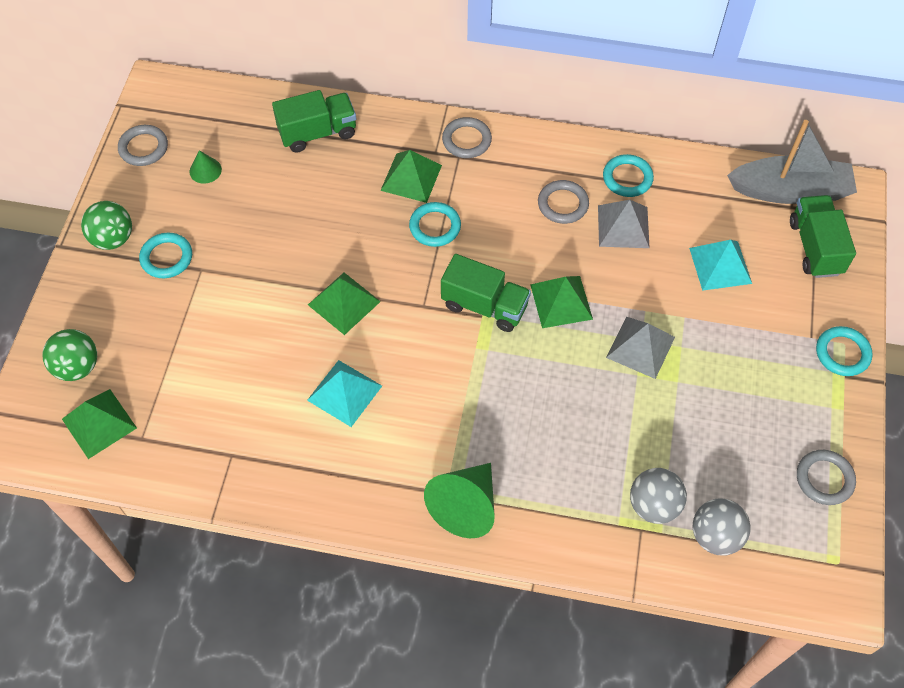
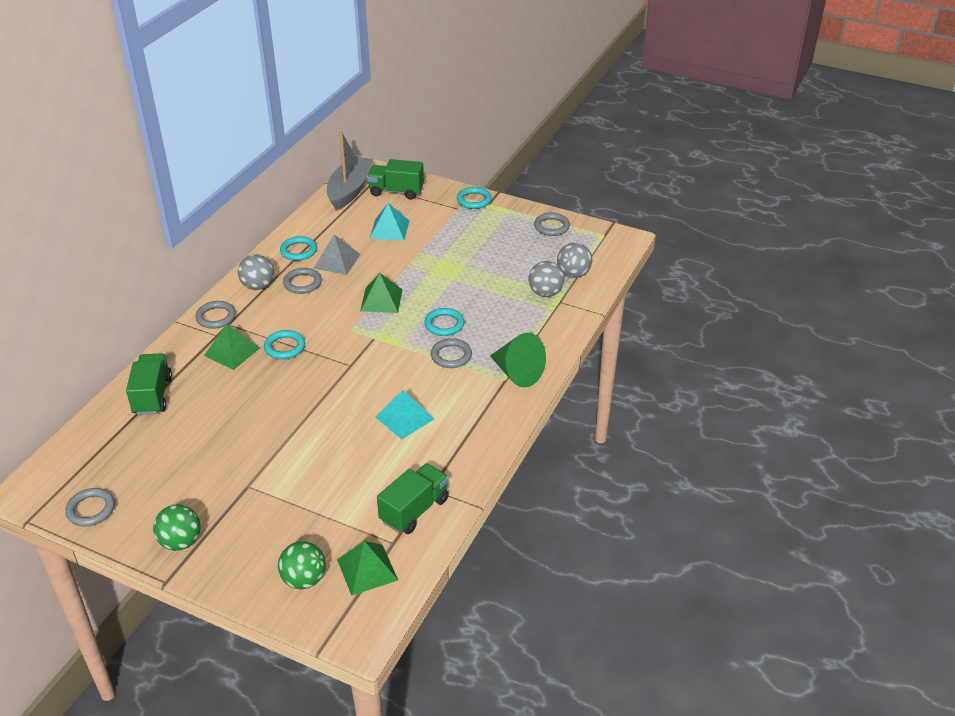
camera: 75 degrees left, 20 degrees down
turquoise ring [139,233,192,278] -> turquoise ring moved to [424,308,464,336]
green cone [190,150,222,184] -> none
green pyramid [308,273,381,335] -> none
green truck [441,254,531,332] -> green truck moved to [377,463,449,534]
grey pyramid [606,317,675,379] -> none
none -> grey ball [238,254,274,290]
none -> grey ring [431,338,472,368]

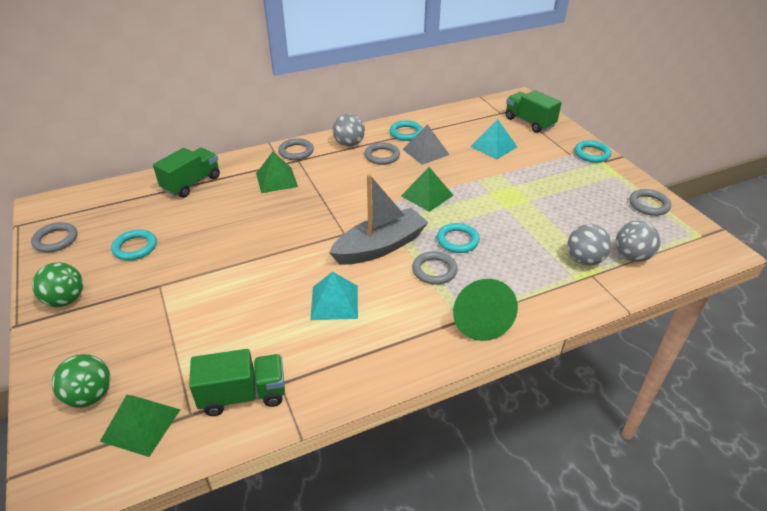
camera: 40 degrees right, 0 degrees up
turquoise ring [264,330,305,359] -> turquoise ring moved to [111,229,157,260]
grey boat [327,131,373,211] -> grey boat moved to [329,174,429,265]

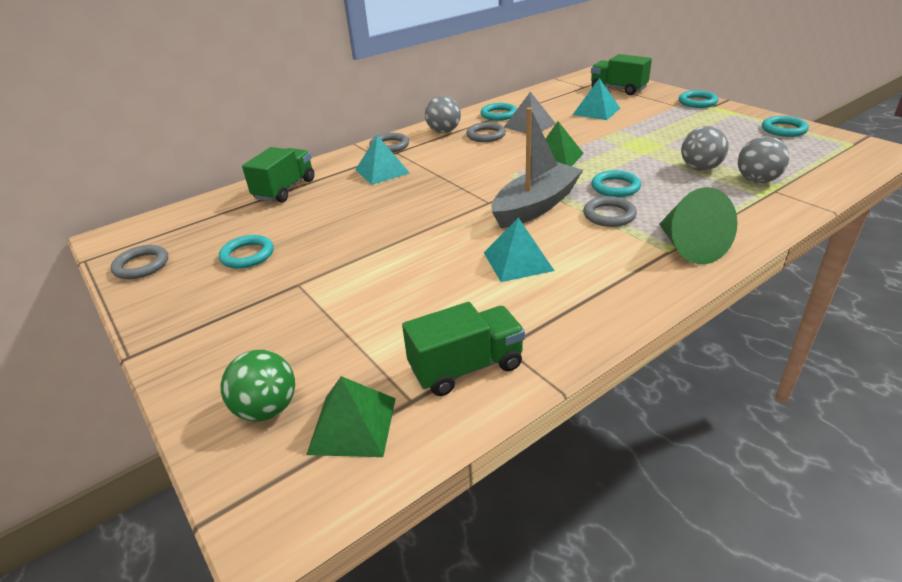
camera: 10 degrees left, 5 degrees down
green ball [32,262,83,307] -> none
green pyramid [256,152,298,193] -> turquoise pyramid [355,135,410,185]
grey ball [616,221,660,262] -> grey ball moved to [681,126,728,171]
grey ring [629,189,671,216] -> turquoise ring [762,116,809,137]

